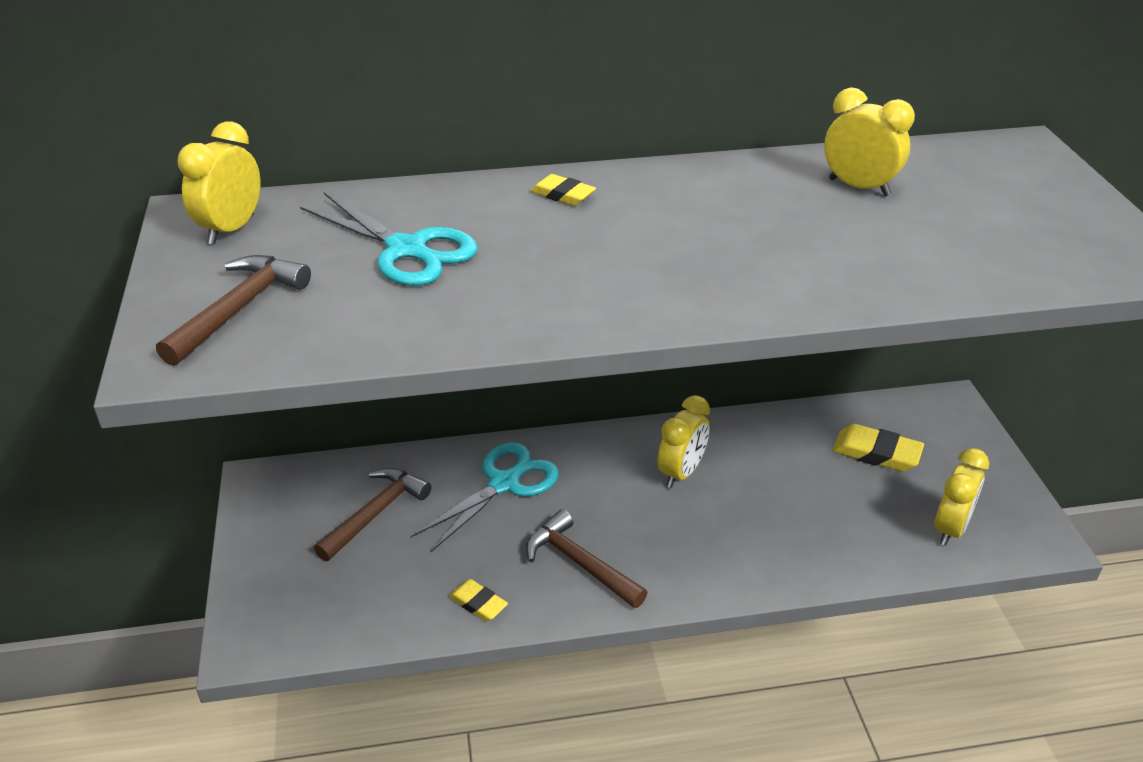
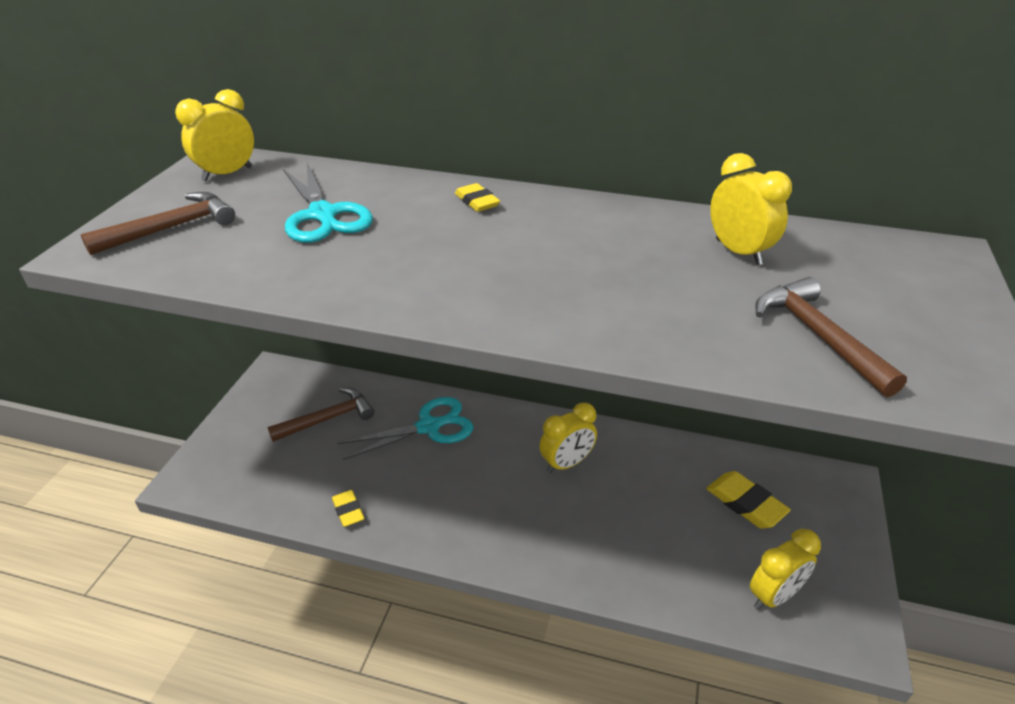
camera: 25 degrees right, 0 degrees up
brown hammer [526,509,648,608] -> brown hammer moved to [755,277,907,397]

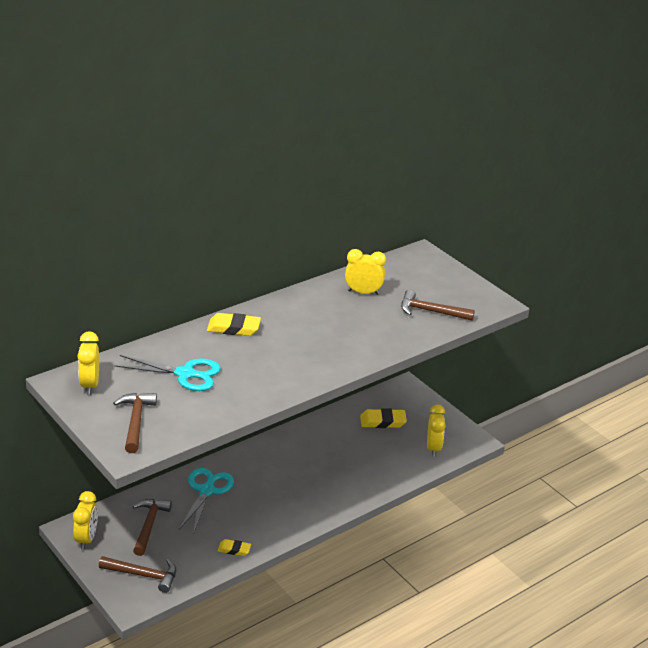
camera: 55 degrees left, 5 degrees down
yellow eraser [455,183,500,212] -> yellow eraser [207,313,261,336], size x1.61
yellow clock [539,403,597,473] -> yellow clock moved to [73,491,98,550]
none -> brown hammer [99,556,176,593]

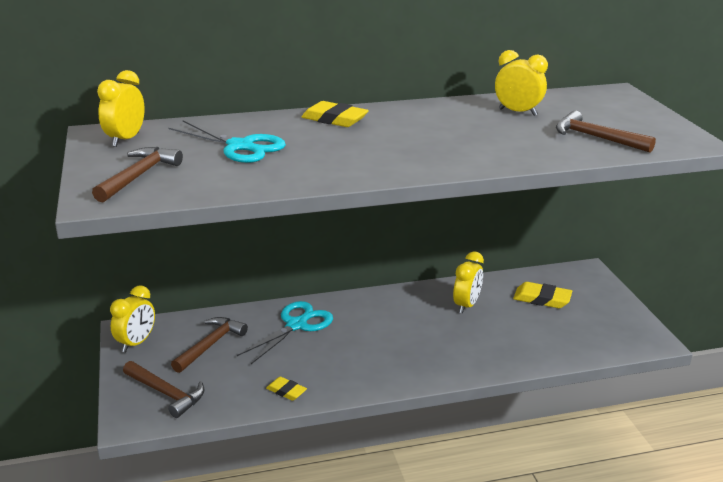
camera: 25 degrees right, 5 degrees down
yellow clock [427,405,446,457] -> yellow clock moved to [453,252,484,314]

